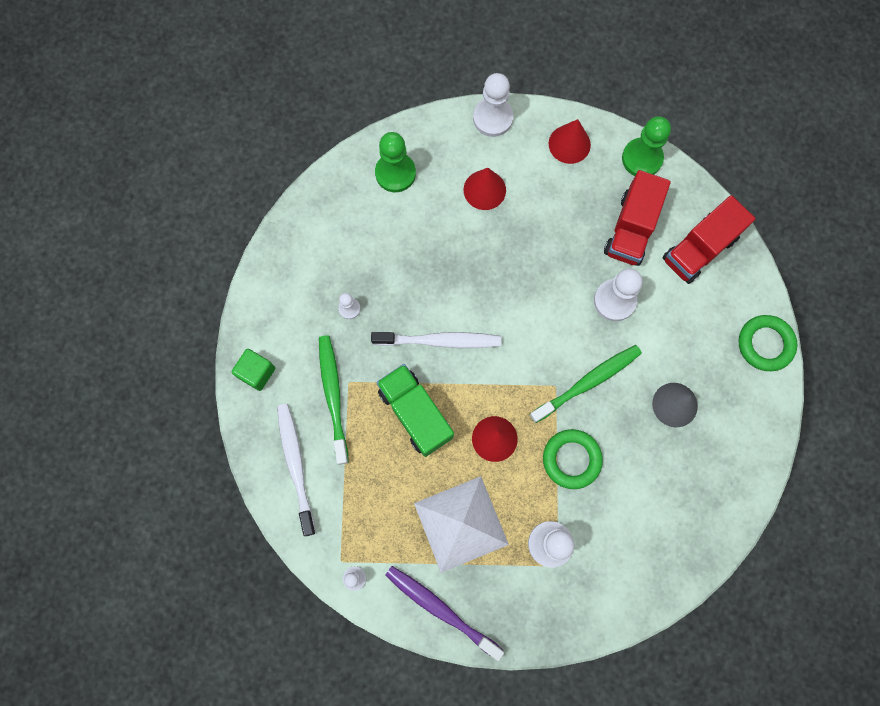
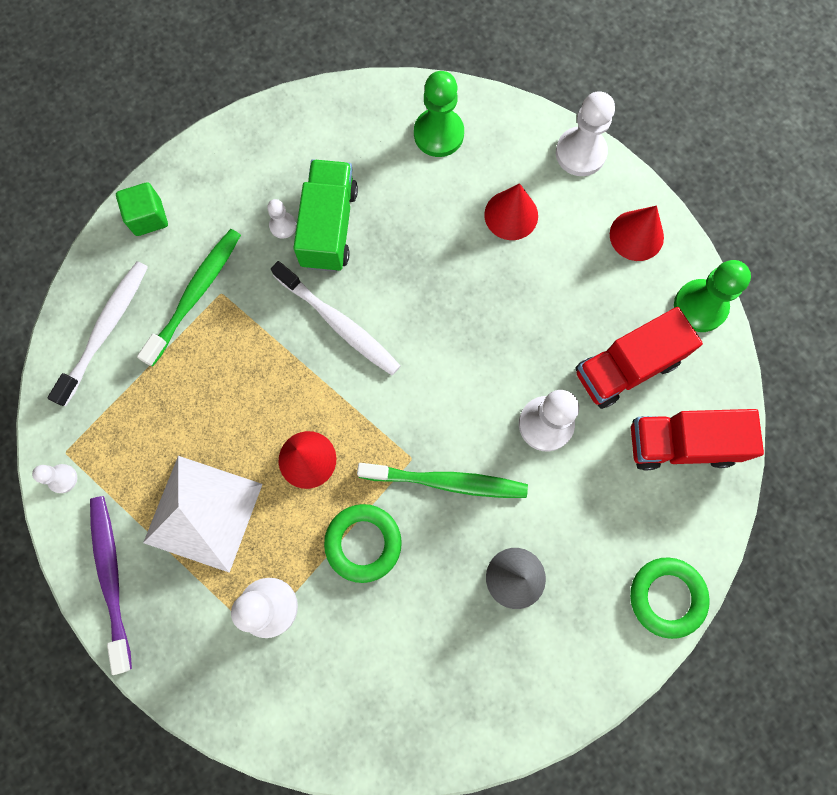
camera: 40 degrees right, 0 degrees up
green truck [376,364,454,457] -> green truck moved to [293,159,358,272]

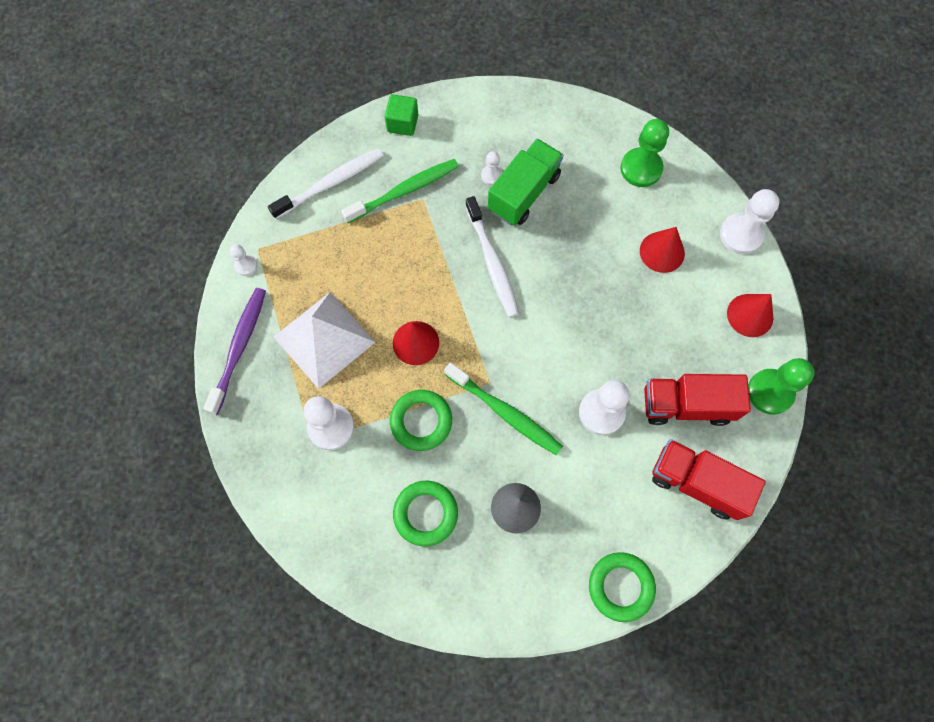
camera: 30 degrees right, 5 degrees down
none -> green ring [393,481,458,546]

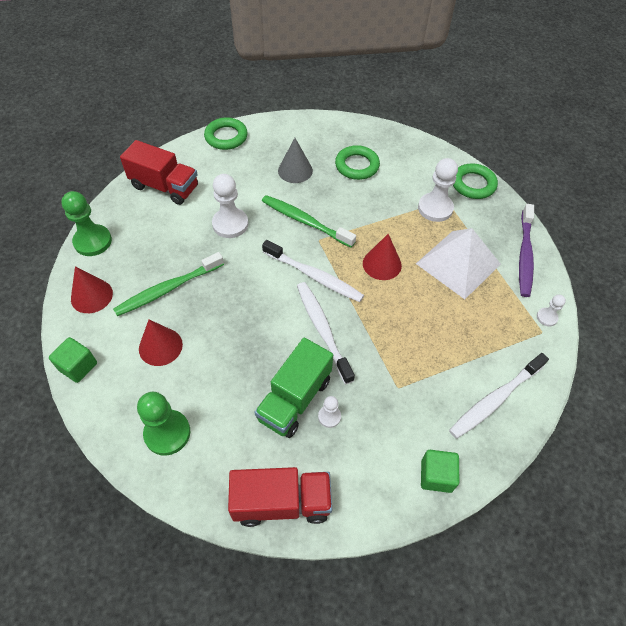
camera: 175 degrees right, 15 degrees down
green toothbrush [341,159,459,223] -> green toothbrush moved to [113,252,224,316]
green ring [390,390,452,451] -> green ring moved to [453,163,498,199]
red truck [644,374,751,426] -> red truck moved to [228,467,332,527]
white pawn [720,189,779,254] -> green cube [49,337,97,383]
none -> white toothbrush [262,240,364,302]

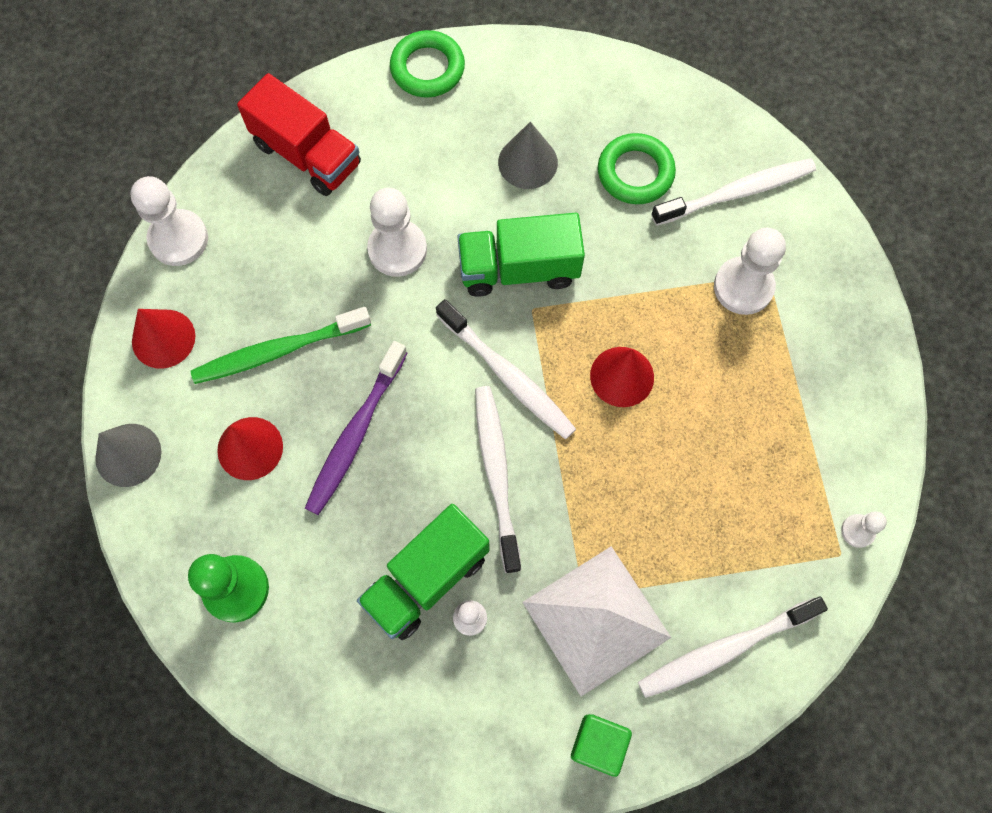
camera: 15 degrees right, 15 degrees up
green cube [49,337,97,383] -> grey cone [95,424,161,487]
green pawn [61,191,112,256] -> white pawn [130,176,208,266]
red truck [228,467,332,527] -> none
green toothbrush [262,195,356,248] -> green truck [457,213,585,297]
white pyramid [416,228,501,299] -> white pyramid moved to [522,546,671,697]
green ring [453,163,498,199] -> none
purple toothbrush [519,204,534,297] -> purple toothbrush moved to [305,341,407,515]
none -> white toothbrush [651,158,816,226]

